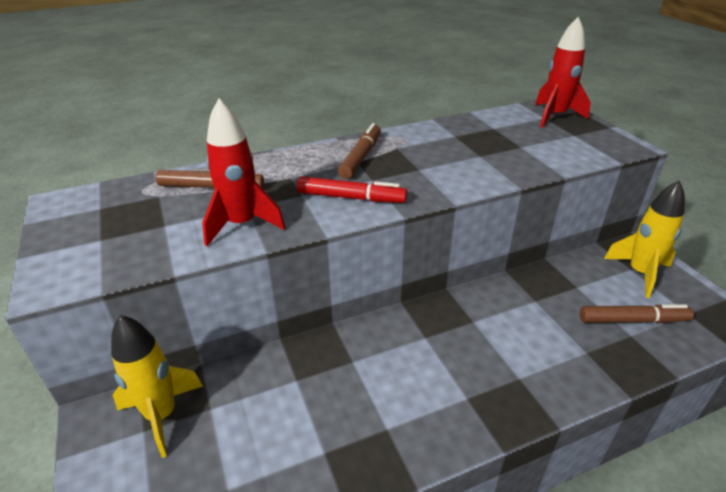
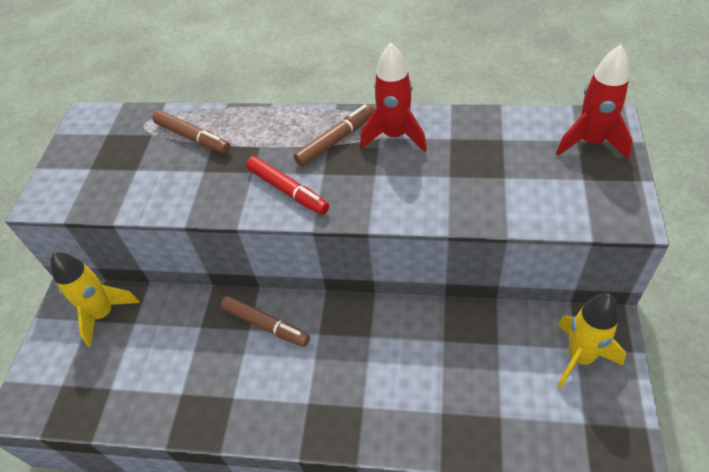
camera: 35 degrees right, 15 degrees up
red rocket [202,99,285,246] -> red rocket moved to [360,43,427,152]
brown marker [580,304,694,323] -> brown marker moved to [221,296,310,347]

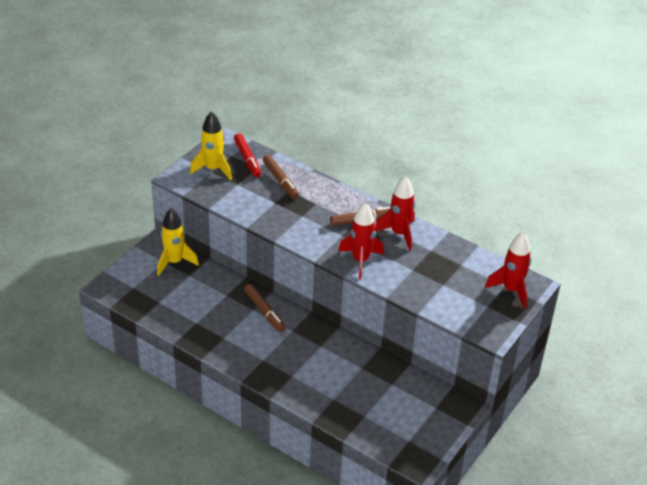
camera: 20 degrees right, 10 degrees down
red marker [246,156,329,215] -> red marker moved to [234,133,261,177]
yellow rocket [557,293,626,388] -> yellow rocket moved to [190,111,232,180]
none -> red rocket [338,202,384,279]

